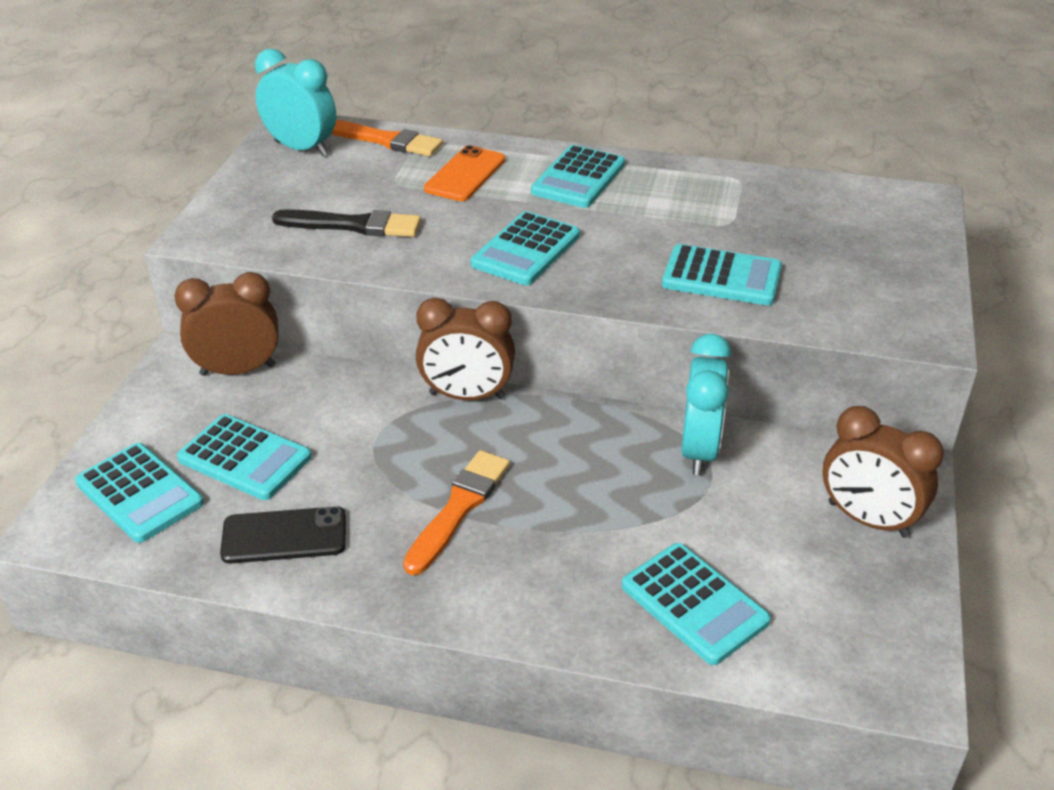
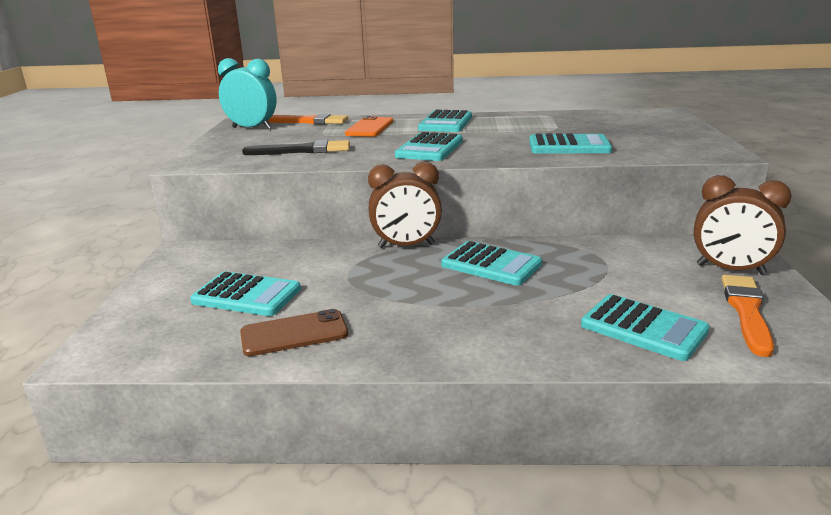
camera: 10 degrees left, 15 degrees down
turquoise calculator [75,443,204,543] -> turquoise calculator moved to [441,241,542,286]
brown clock [174,272,279,376] -> none
black phone [220,506,346,564] -> brown phone [240,309,348,356]
orange brush [403,450,510,575] -> orange brush moved to [722,275,774,357]
turquoise clock [681,334,731,475] -> none

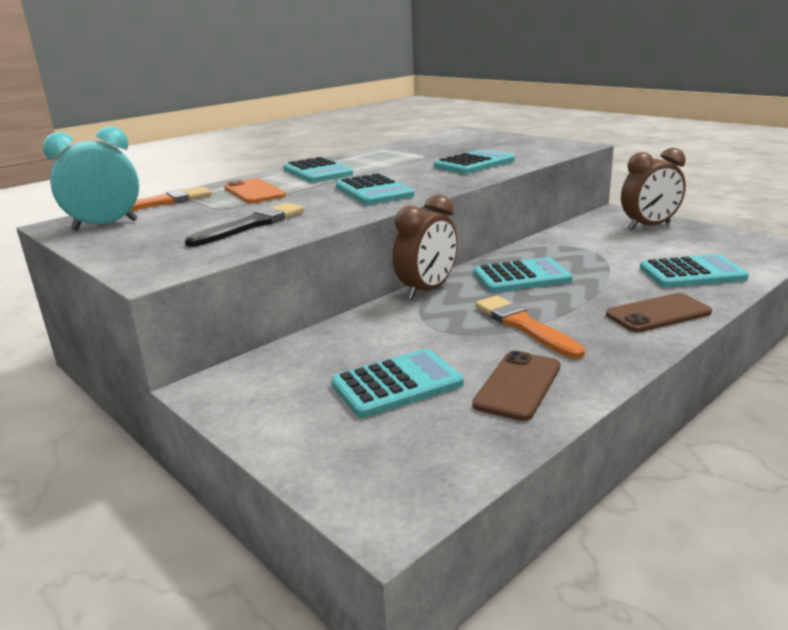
camera: 45 degrees left, 0 degrees up
orange brush [722,275,774,357] -> orange brush moved to [475,296,585,359]
none -> brown phone [606,293,712,332]

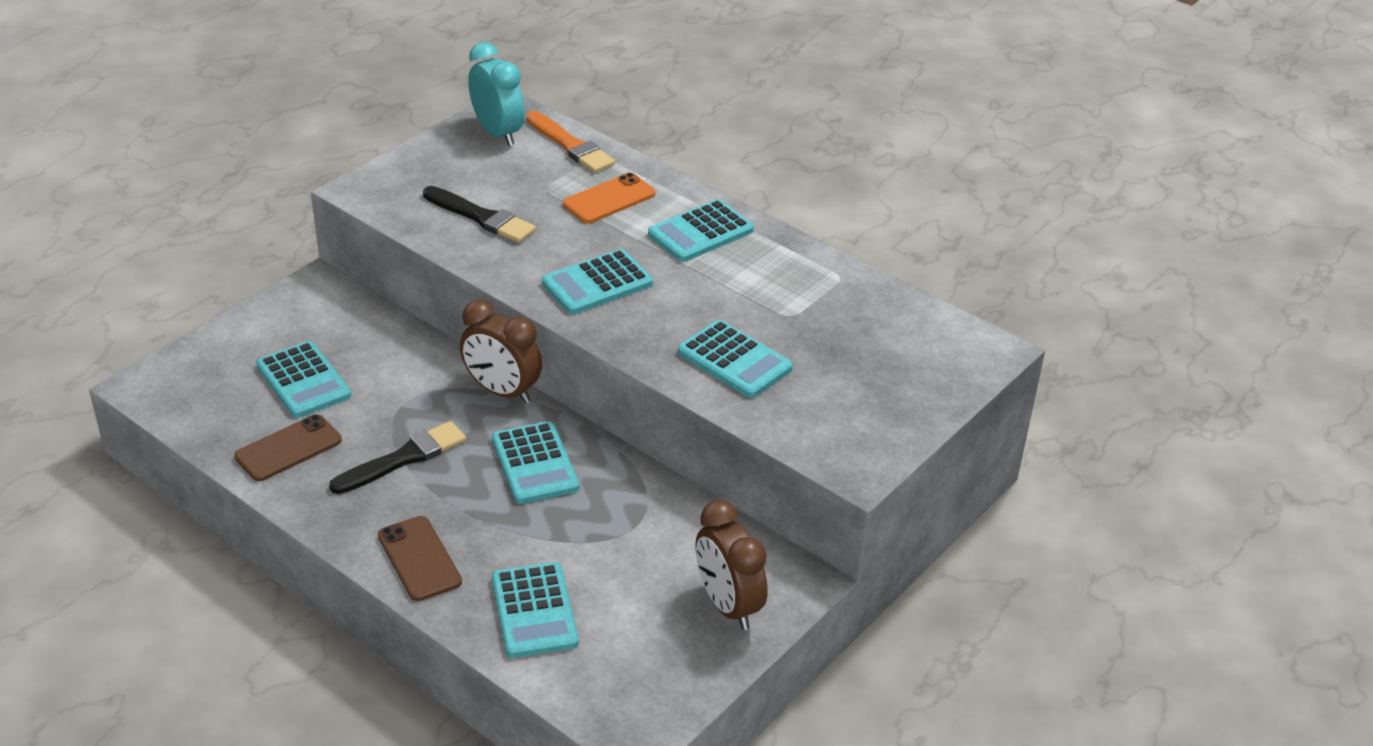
camera: 80 degrees right, 15 degrees up
brown phone [472,351,560,421] -> brown phone turned 60 degrees counterclockwise [234,414,342,481]
orange brush [475,296,585,359] -> black brush [329,421,466,494]

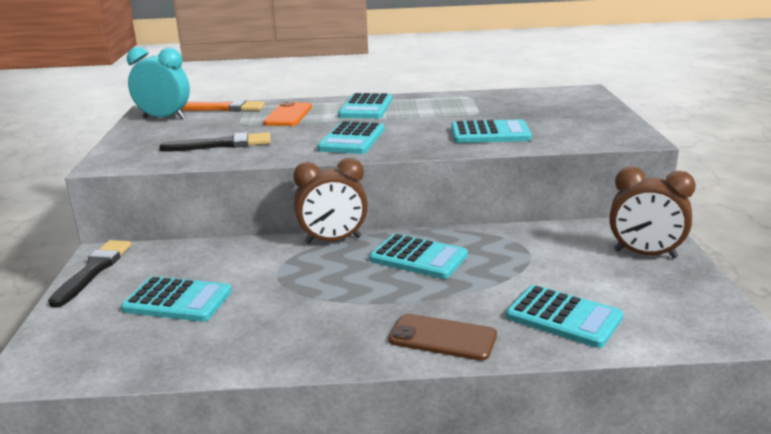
camera: 40 degrees left, 15 degrees down
brown phone [234,414,342,481] -> none
black brush [329,421,466,494] -> black brush moved to [48,240,131,308]

